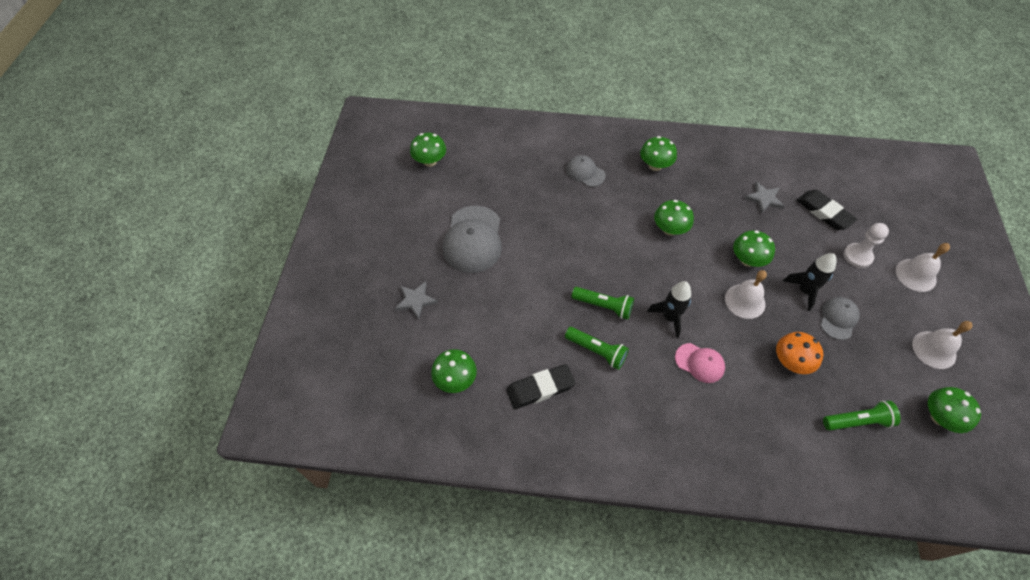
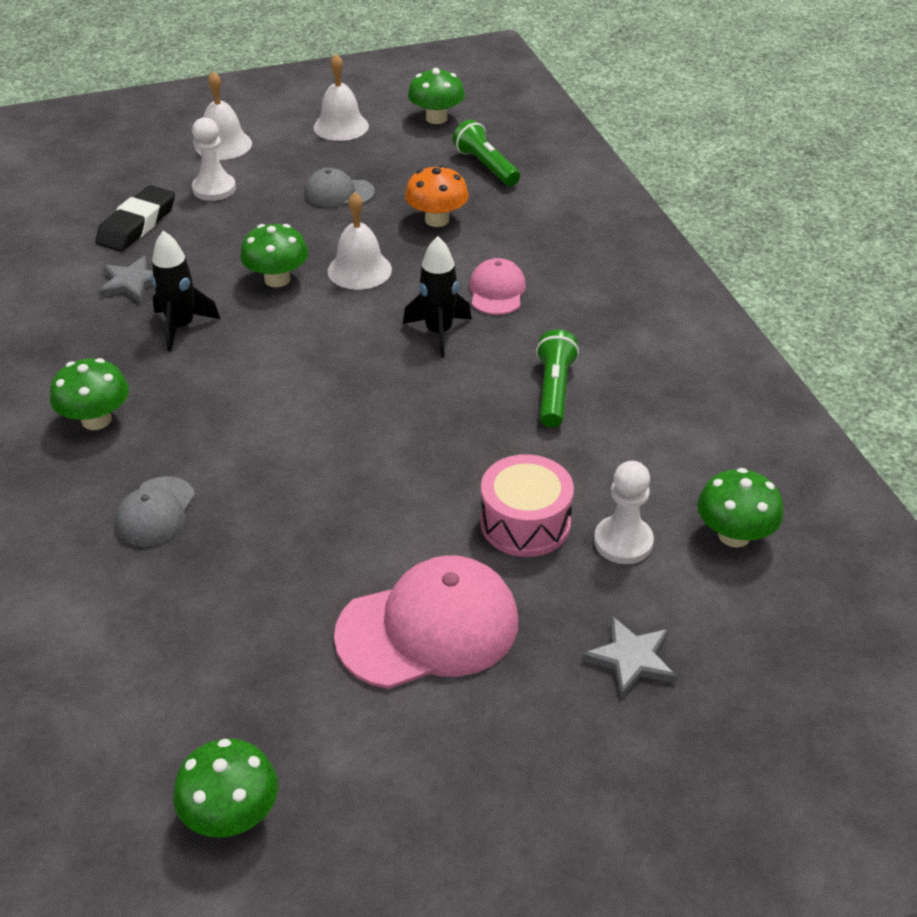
camera: 115 degrees left, 15 degrees down
grey cap [443,206,502,273] -> pink cap [334,555,518,689]
black eraser [506,364,575,409] -> none
green flashlight [572,287,634,320] -> none
green mushroom [654,200,694,236] -> none
black rocket [783,253,837,311] -> black rocket moved to [151,231,220,352]
none -> pink drum [480,454,574,557]
none -> white pawn [594,461,654,564]

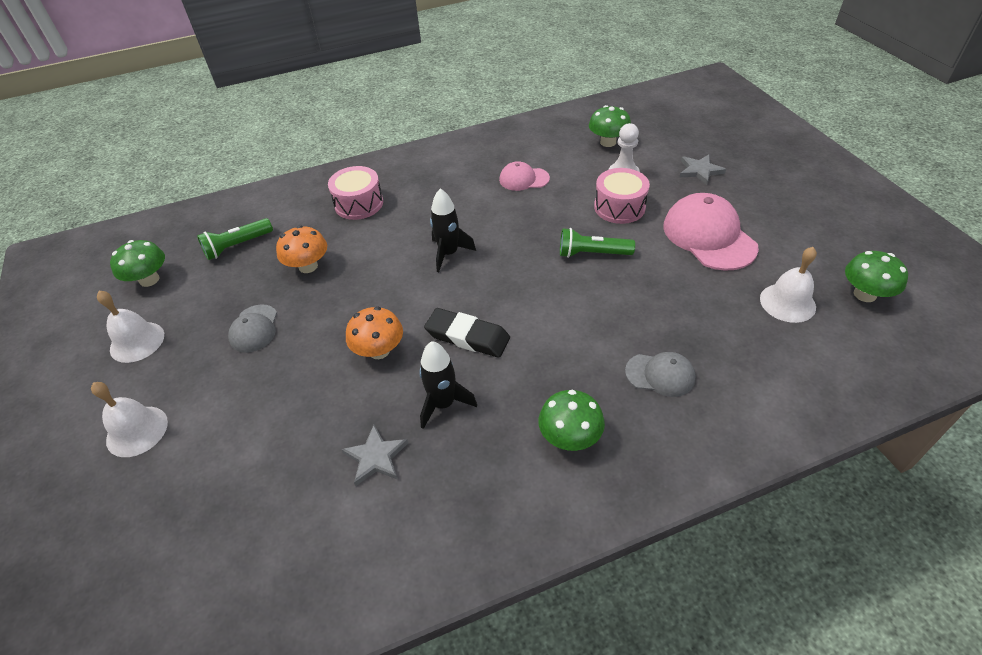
camera: 90 degrees left, 5 degrees up
black eraser [95,185,175,252] -> black eraser moved to [424,308,510,358]
white pawn [192,117,236,201] -> none
green mushroom [240,224,308,287] -> orange mushroom [346,307,403,359]
white bell [328,192,392,290] -> white bell moved to [760,247,817,323]
pink cap [469,258,526,315] -> pink cap moved to [499,161,550,191]
green flashlight [536,329,579,428] -> green flashlight moved to [560,228,635,258]
none -> pink drum [328,166,383,220]

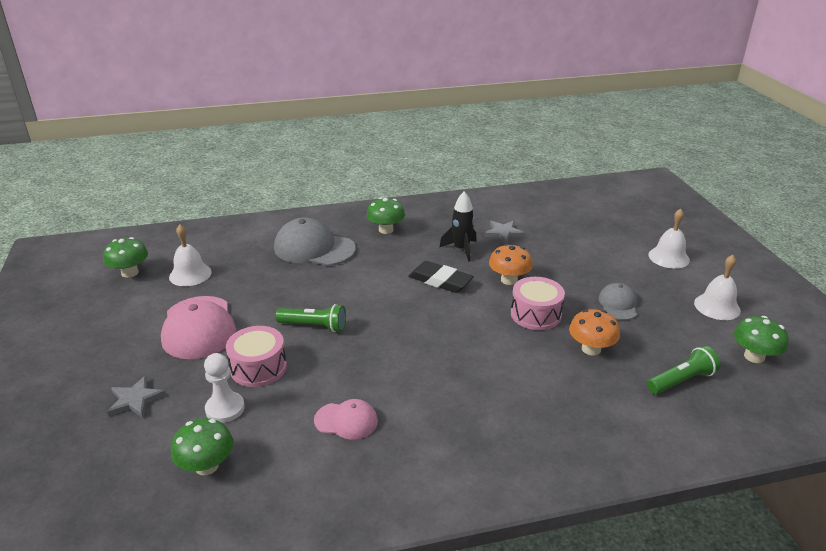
camera: 175 degrees left, 15 degrees down
pink drum [328,166,383,220] -> pink drum moved to [511,277,565,330]
black rocket [430,188,476,272] -> none
grey cap [625,352,695,397] -> grey cap [274,218,356,266], size x1.81

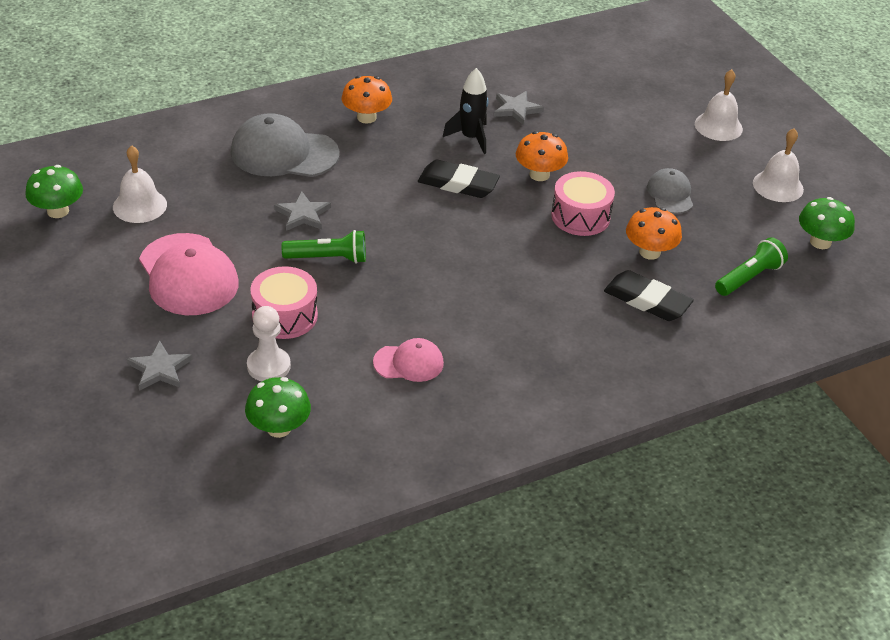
camera: 15 degrees left, 10 degrees up
green mushroom [366,197,405,234] -> orange mushroom [342,76,392,124]
none -> grey star [274,191,331,231]
none -> black eraser [604,270,694,321]

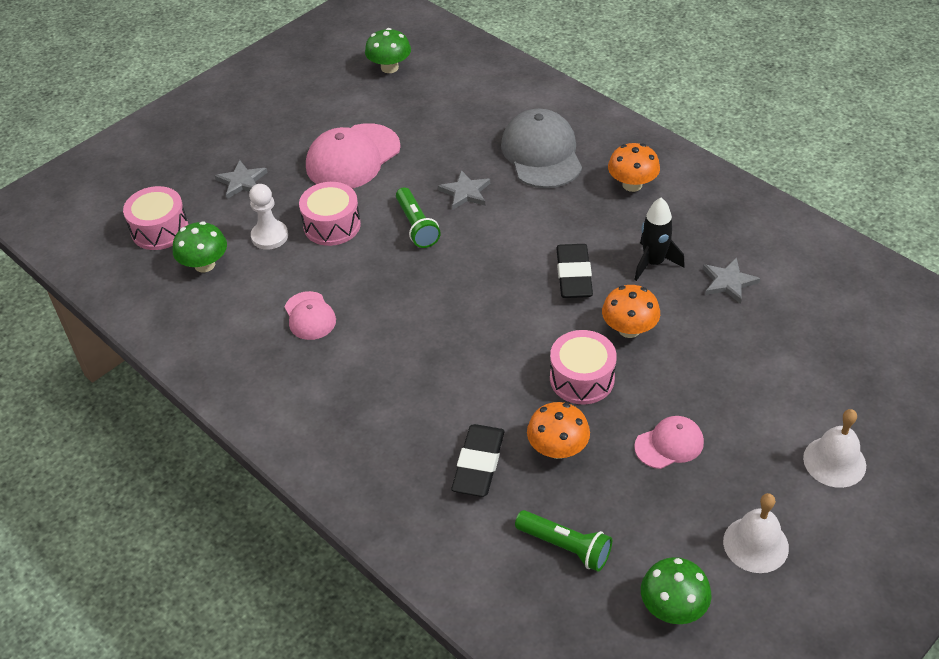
camera: 75 degrees right, 5 degrees up
white bell [113,145,167,223] -> none
grey cap [647,168,693,214] -> pink cap [634,416,704,469]
none -> pink drum [123,186,189,250]

